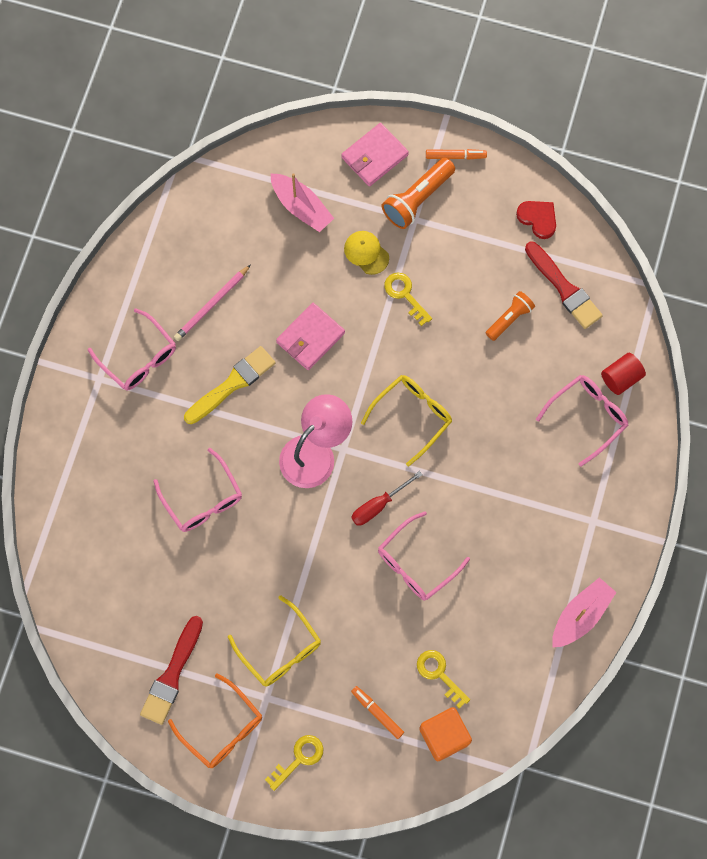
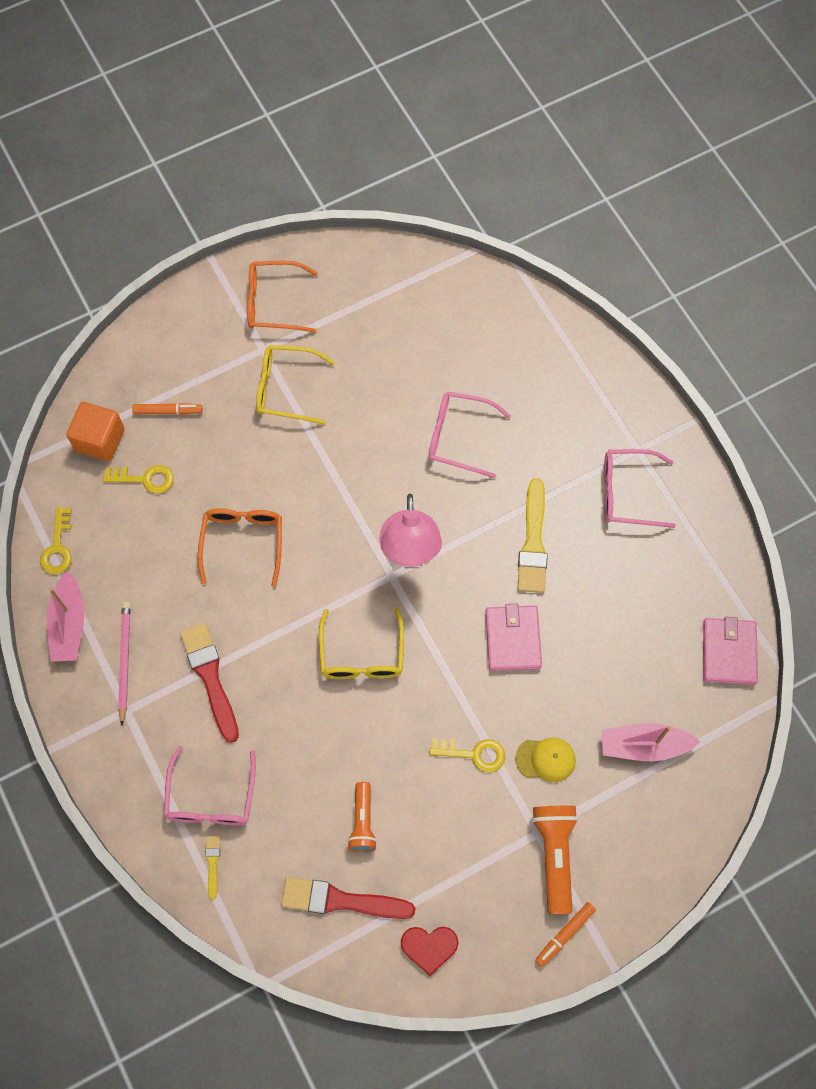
camera: 135 degrees right, 5 degrees down
red brush [140,616,203,725] -> red brush moved to [180,623,239,743]
pink pencil [174,264,251,341] -> pink pencil moved to [118,602,130,725]
yellow key [265,735,324,791] -> yellow key moved to [40,507,72,575]
pink wallet [341,123,409,186] -> pink wallet moved to [703,617,758,685]
red screwdriver [351,471,423,525] -> none
pink glasses [378,511,470,601] -> orange glasses [198,508,282,587]
red cylinder [601,353,646,395] -> yellow brush [205,835,220,900]

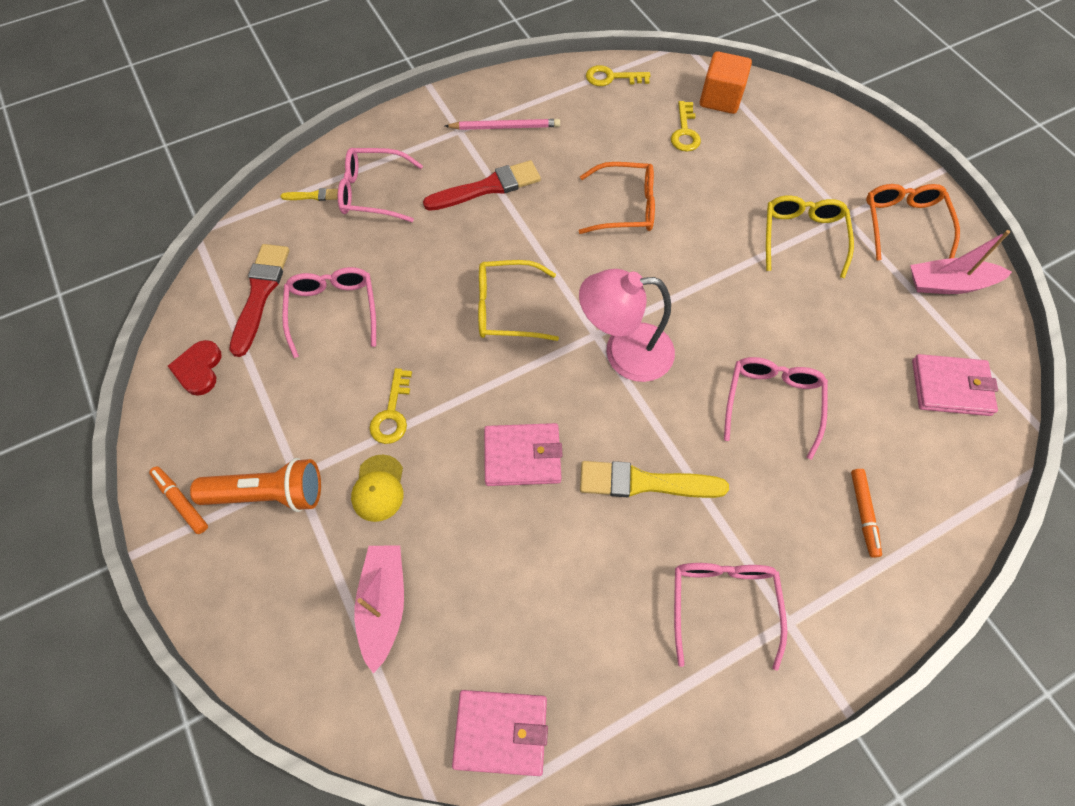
camera: 90 degrees right, 5 degrees down
pink boat [47,570,84,662] -> pink boat moved to [910,230,1012,294]
orange marker [132,403,202,415] -> orange marker moved to [851,469,882,558]
orange flashlight [347,782,377,852] -> pink glasses [282,267,376,358]
none -> pink wallet [912,354,998,416]

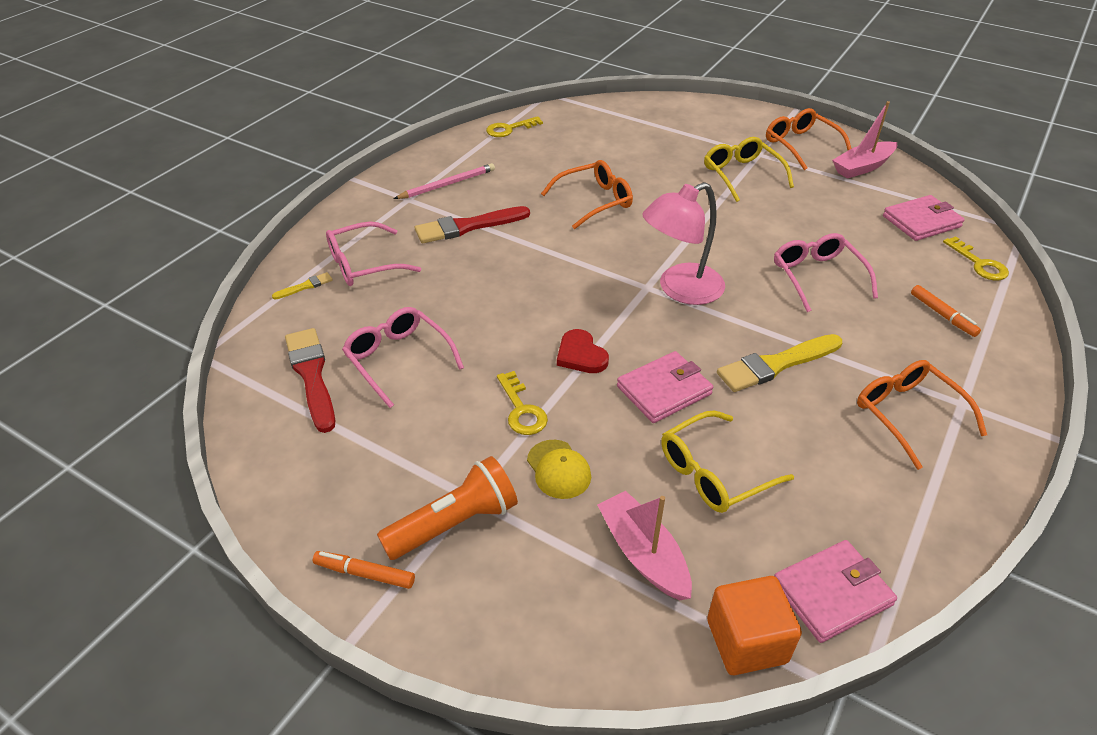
camera: 30 degrees left, 20 degrees down
red heart [168,340,222,396] -> red heart moved to [557,329,609,373]
red brush [423,160,541,211] -> red brush turned 150 degrees counterclockwise [415,206,530,243]
yellow glasses [478,260,559,341] -> yellow glasses moved to [661,411,794,513]
yellow key [671,101,701,152] -> yellow key moved to [943,236,1009,280]
pink glasses [674,563,787,671] -> orange glasses [857,360,987,470]
orange cube [700,51,752,114] -> orange cube moved to [707,576,802,675]

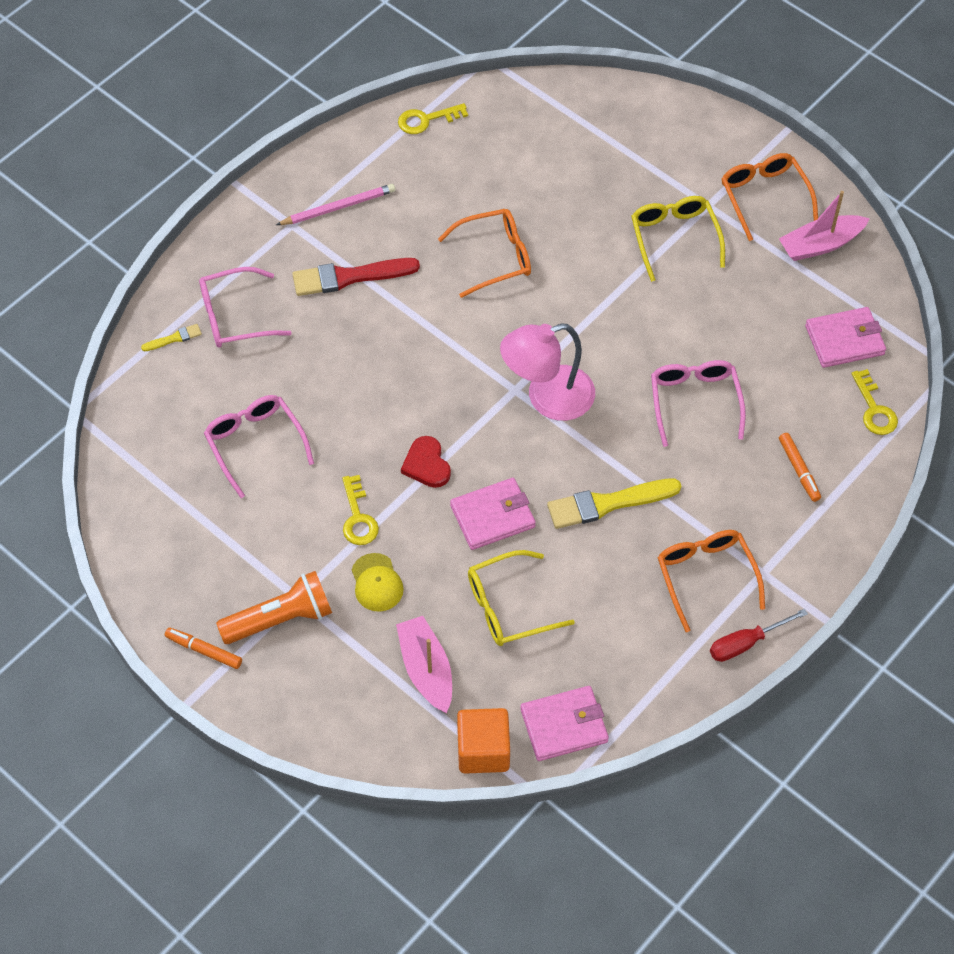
camera: 10 degrees right, 15 degrees up
red brush [285,328,335,433] -> none
none -> red screwdriver [710,609,808,662]

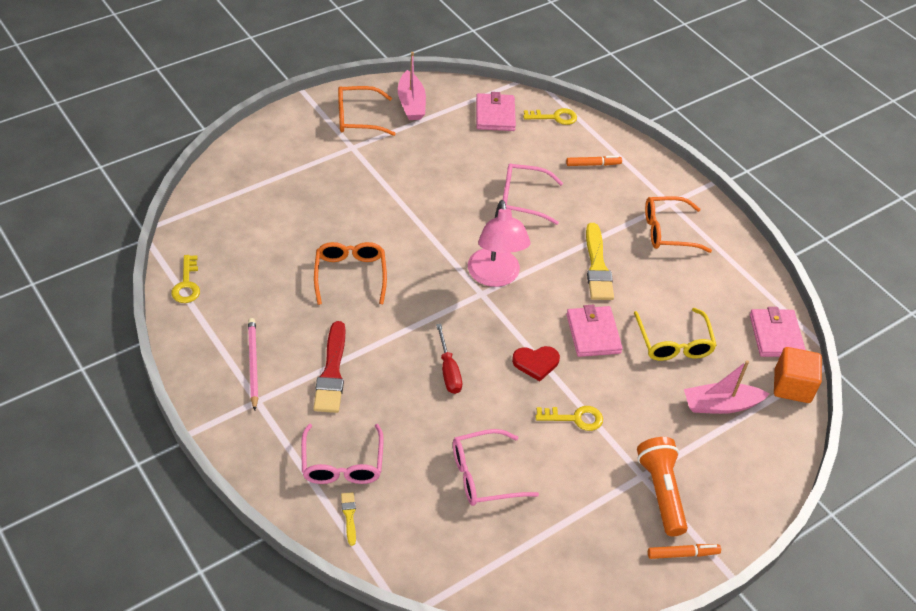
camera: 80 degrees left, 10 degrees down
orange marker [165,627,242,669] -> orange marker turned 135 degrees counterclockwise [648,544,721,559]
yellow cap [352,553,404,612] -> none
yellow glasses [631,196,725,282] -> none
red screwdriver [710,609,808,662] -> red screwdriver moved to [436,324,462,394]

